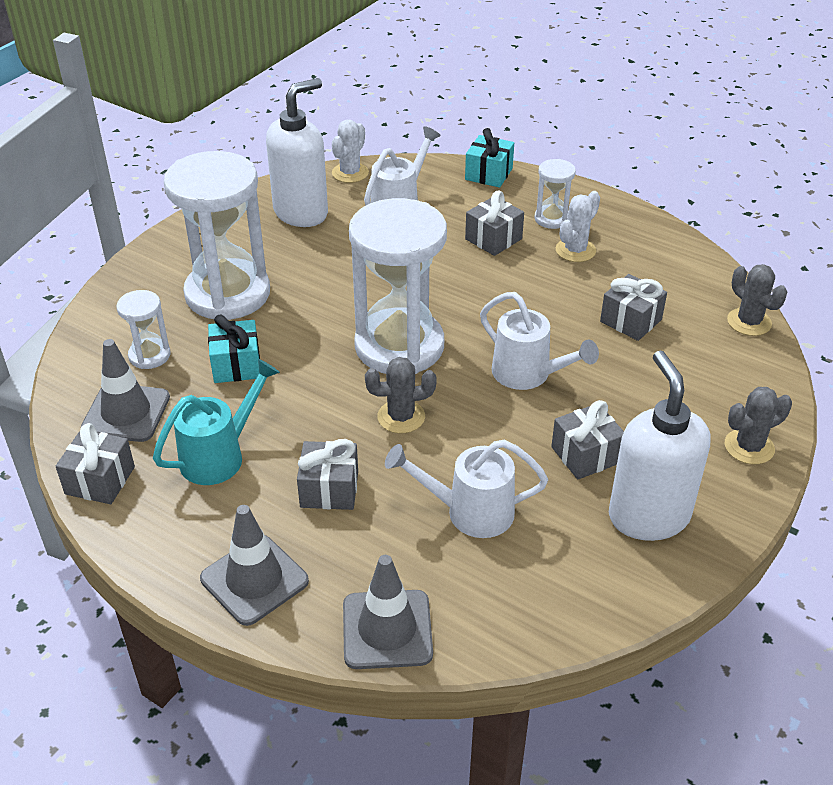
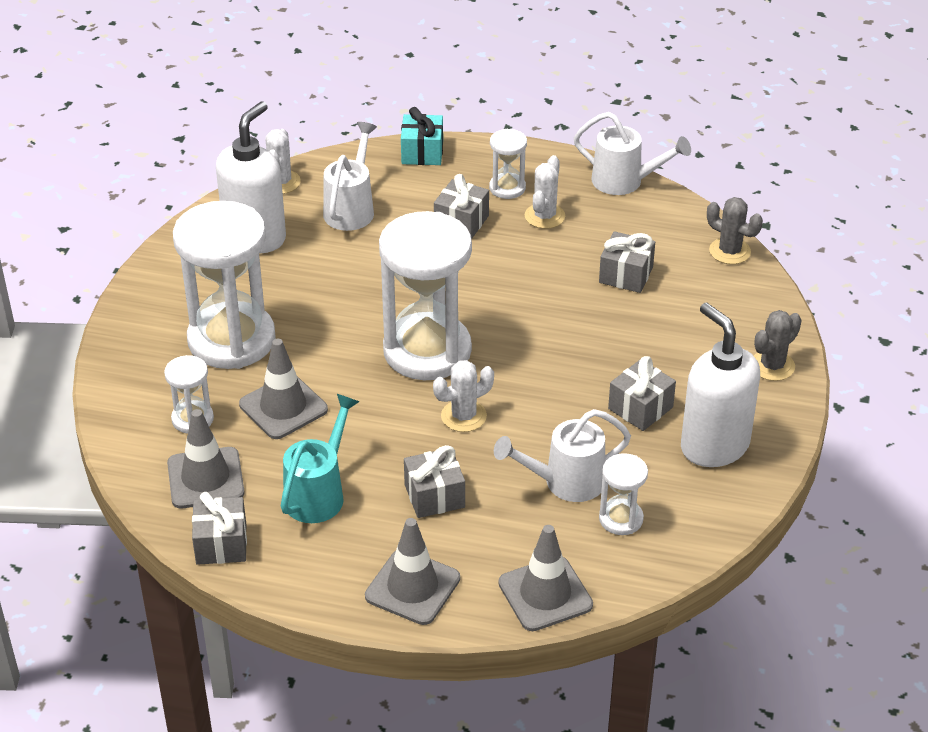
camera: 20 degrees left, 0 degrees up
turquoise gift [208,315,260,383] -> grey traffic cone [239,339,328,439]
grey cactus [365,357,437,433] -> white cactus [433,360,494,432]
white watering can [480,292,599,390] -> white watering can moved to [574,112,691,195]
none -> white hourglass [599,453,648,535]

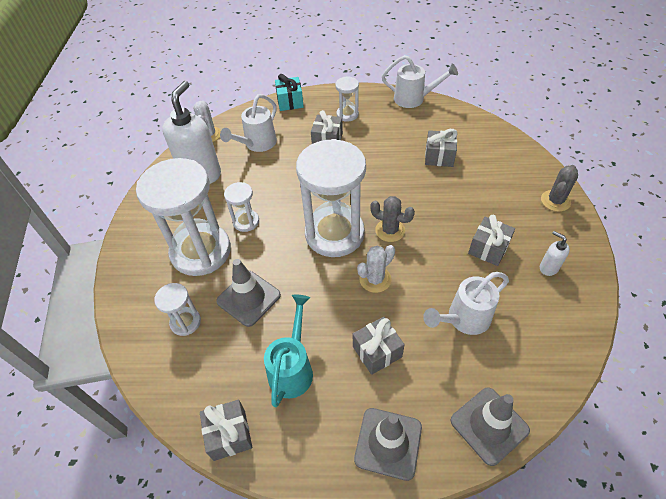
camera: 10 degrees left, 10 degrees up
grey traffic cone [167,409,245,508] -> none
white watering can [323,122,377,231] -> white watering can turned 150 degrees counterclockwise [220,94,277,152]
white cactus [525,155,565,229] -> none
white hourglass [599,453,648,535] -> white hourglass moved to [224,182,259,232]
white soap dispenser [681,303,760,467] -> white soap dispenser [540,231,570,276], size x0.44
grey cactus [707,197,763,264] -> grey cactus moved to [370,196,415,242]

